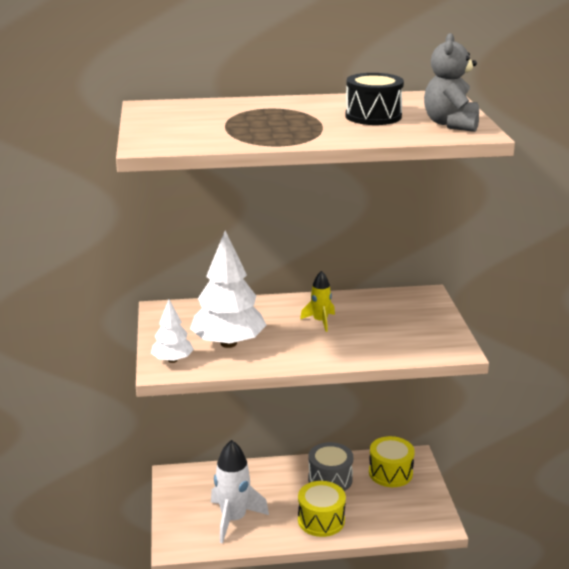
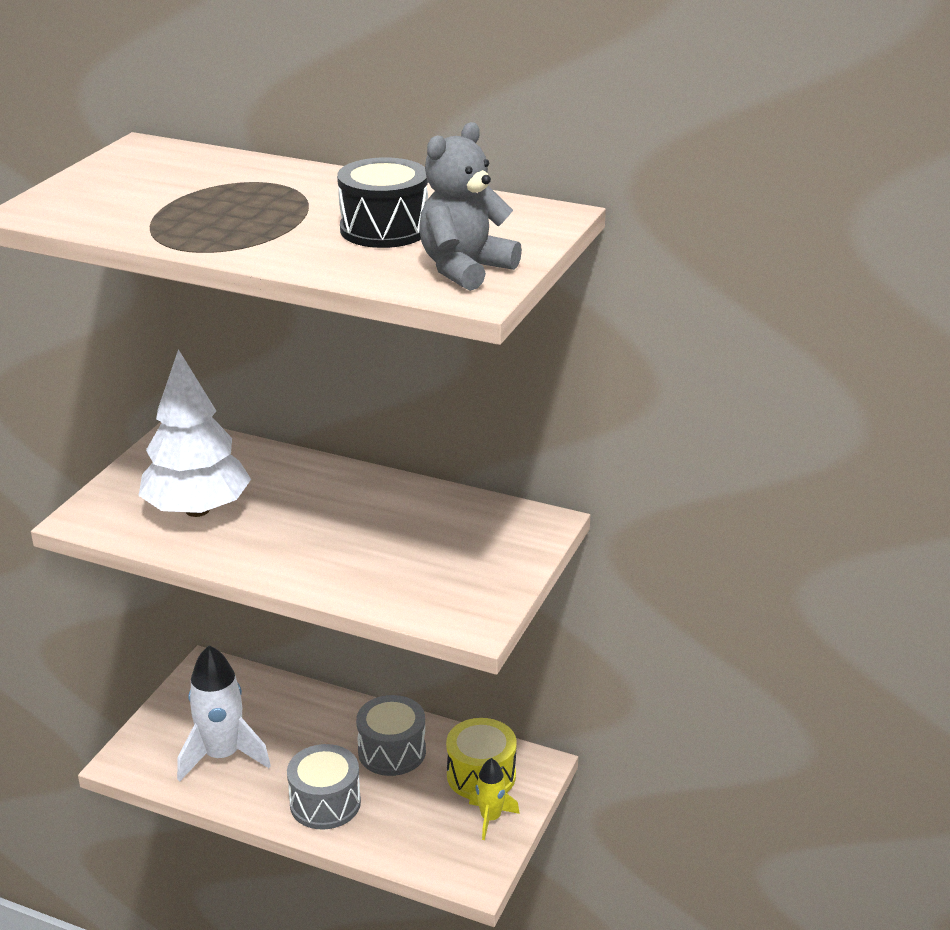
camera: 30 degrees right, 5 degrees up
white tree [151,299,194,363] -> none
yellow drum [298,481,346,537] -> grey drum [287,744,361,830]
yellow rocket [300,271,335,332] -> yellow rocket moved to [469,758,520,840]

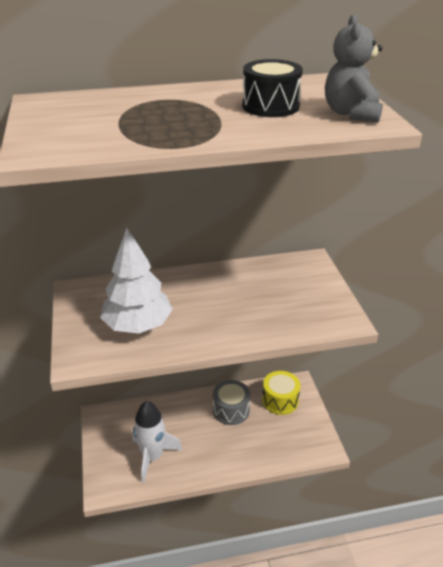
camera: 35 degrees left, 5 degrees up
grey drum [287,744,361,830] -> none
yellow rocket [469,758,520,840] -> none

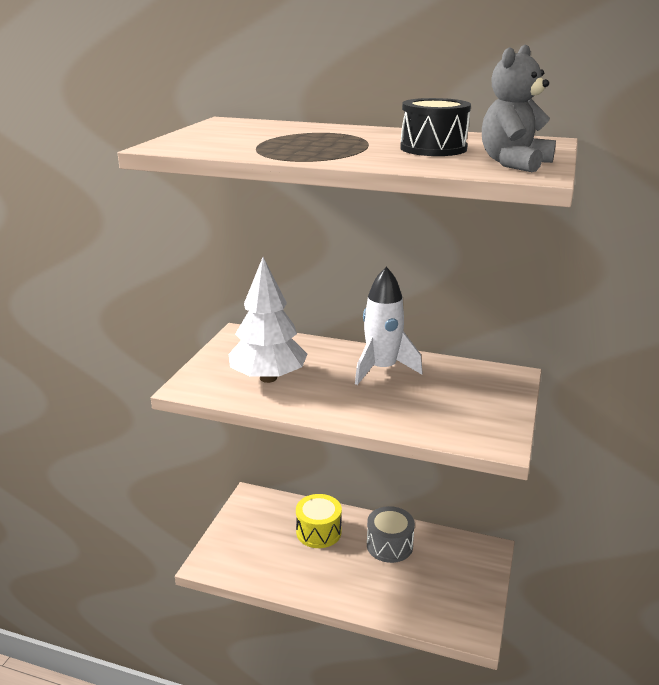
camera: 30 degrees right, 10 degrees down
white rocket [132,401,183,483] -> white rocket moved to [355,267,422,385]
yellow drum [262,371,300,415] -> yellow drum moved to [296,494,342,548]

